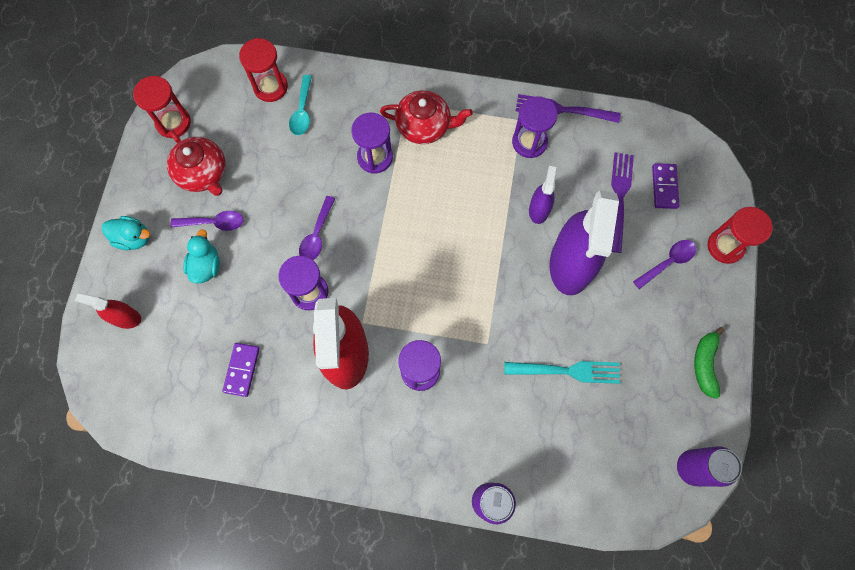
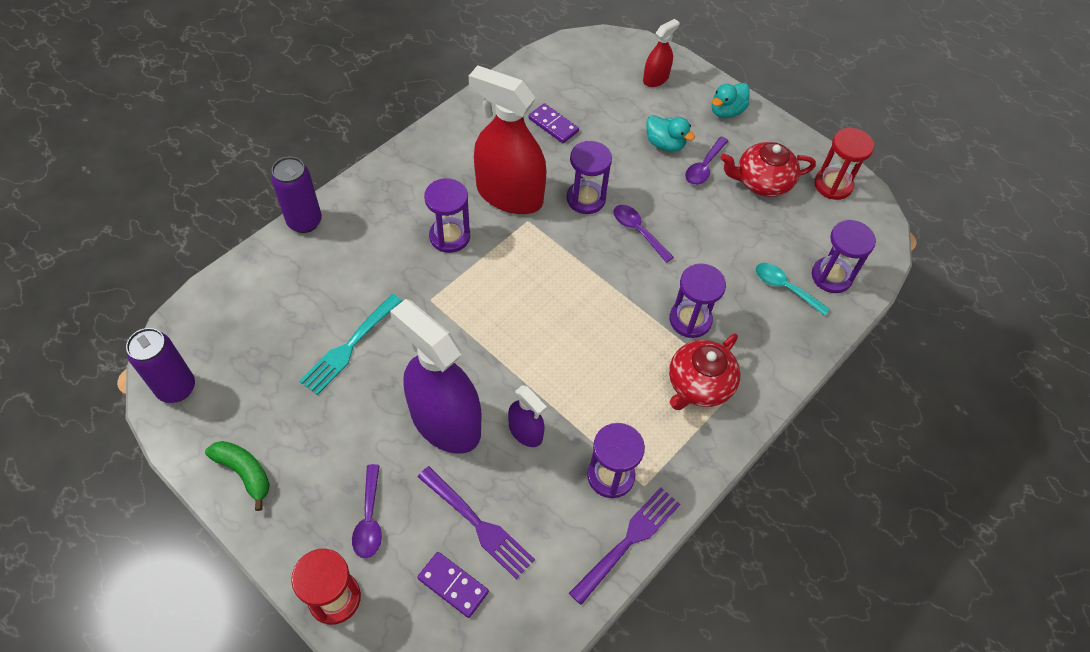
camera: 120 degrees right, 15 degrees down
red hourglass [239,38,288,102] -> purple hourglass [812,220,876,293]

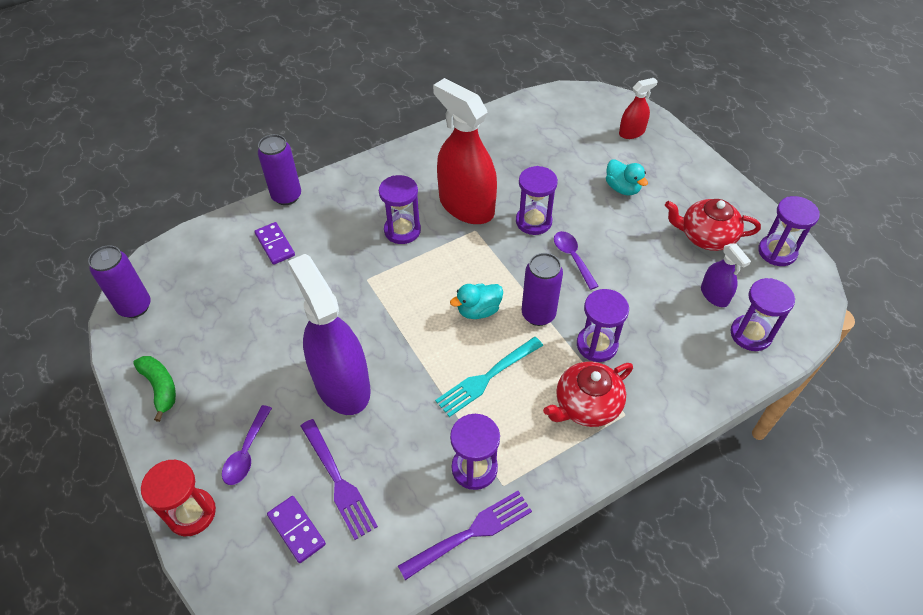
camera: 20 degrees right, 5 degrees down
turquoise fork [299,294,402,395] -> turquoise fork moved to [435,337,543,417]
purple spray bottle [508,385,547,447] -> purple spray bottle moved to [701,243,751,307]
purple domino [528,103,579,143] -> purple domino moved to [254,222,295,265]
purple spoon [685,137,728,185] -> none
turquoise duck [712,83,750,118] -> turquoise duck moved to [450,284,503,319]
turquoise spoon [756,263,830,316] -> none
red hourglass [814,128,874,200] -> purple hourglass [758,196,820,266]
none -> purple can [522,253,563,326]

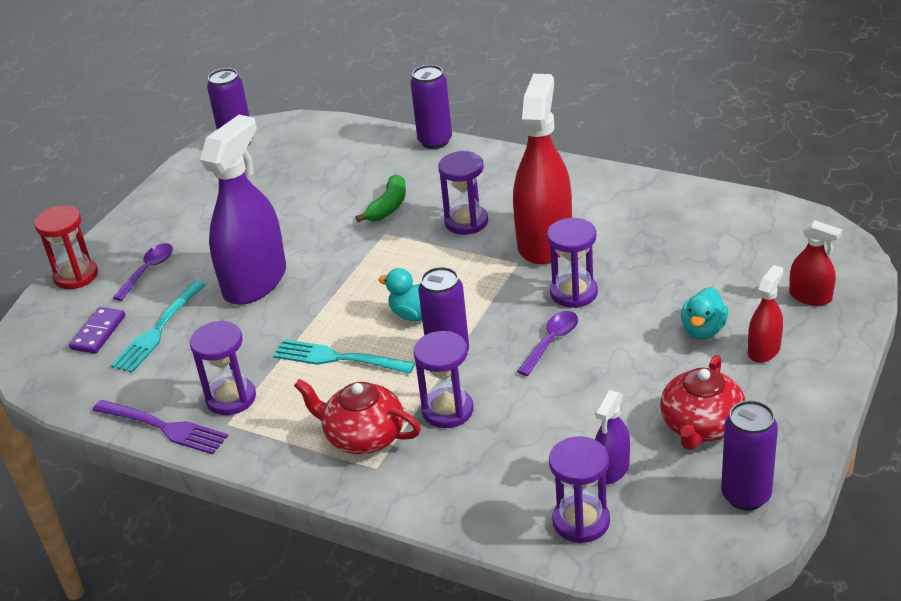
camera: 60 degrees right, 15 degrees down
green banana [133,356,176,422] -> green banana moved to [356,174,406,222]
purple spoon [222,405,272,485] -> purple spoon turned 135 degrees clockwise [113,243,173,301]
purple domino [254,222,295,265] -> none
purple fork [301,419,378,540] -> turquoise fork [111,281,206,373]
red teapot [665,199,761,251] -> red teapot turned 135 degrees counterclockwise [660,355,745,450]
purple hourglass [758,196,820,266] -> purple can [721,400,778,510]
none -> red spray bottle [748,265,784,363]

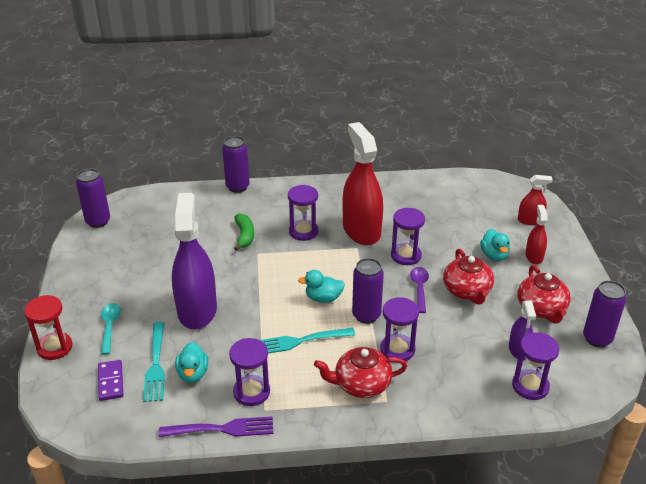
camera: 35 degrees left, 0 degrees up
purple spoon [113,243,173,301] -> turquoise spoon [101,303,121,355]
none -> turquoise duck [175,342,208,383]
none -> red teapot [443,249,494,305]

